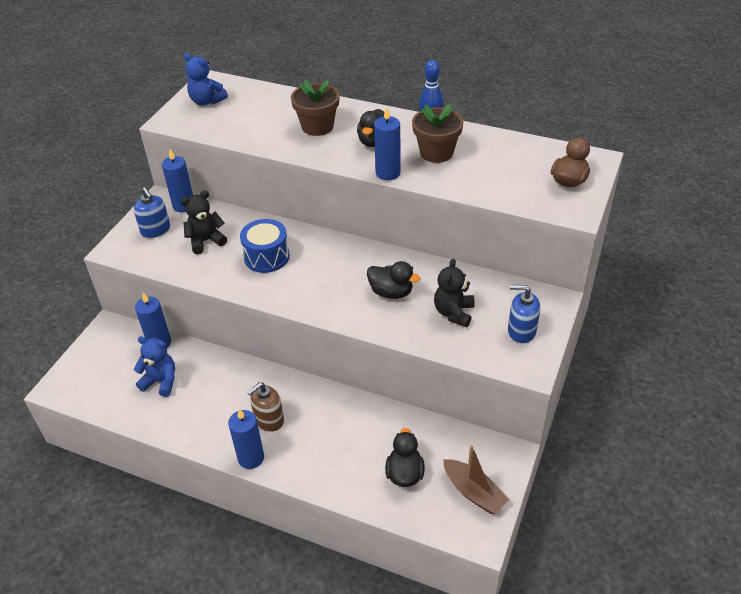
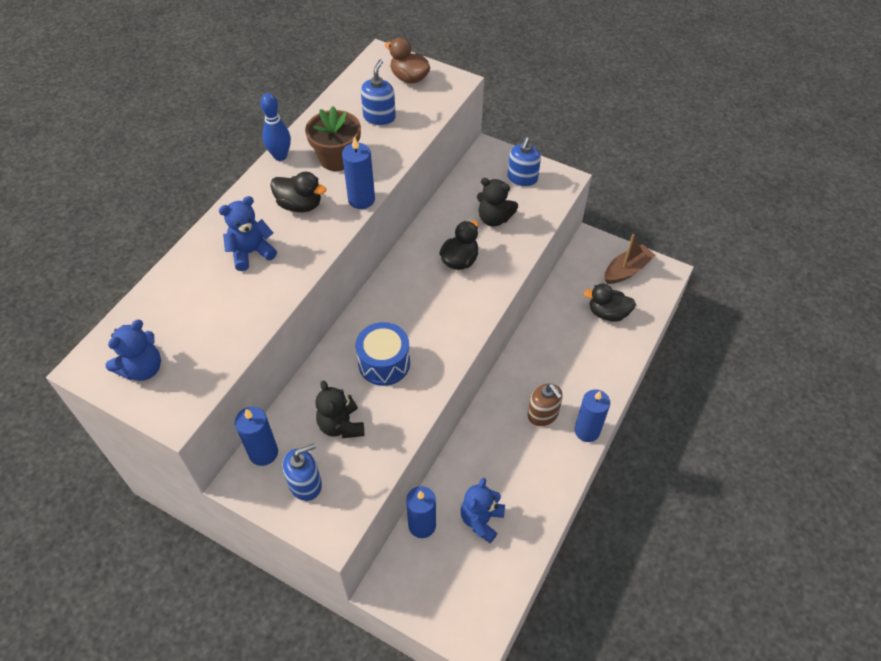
camera: 85 degrees left, 10 degrees up
brown flower pot [291,80,340,136] -> blue teddy bear [219,196,277,271]
none -> blue soap dispenser [361,59,396,126]

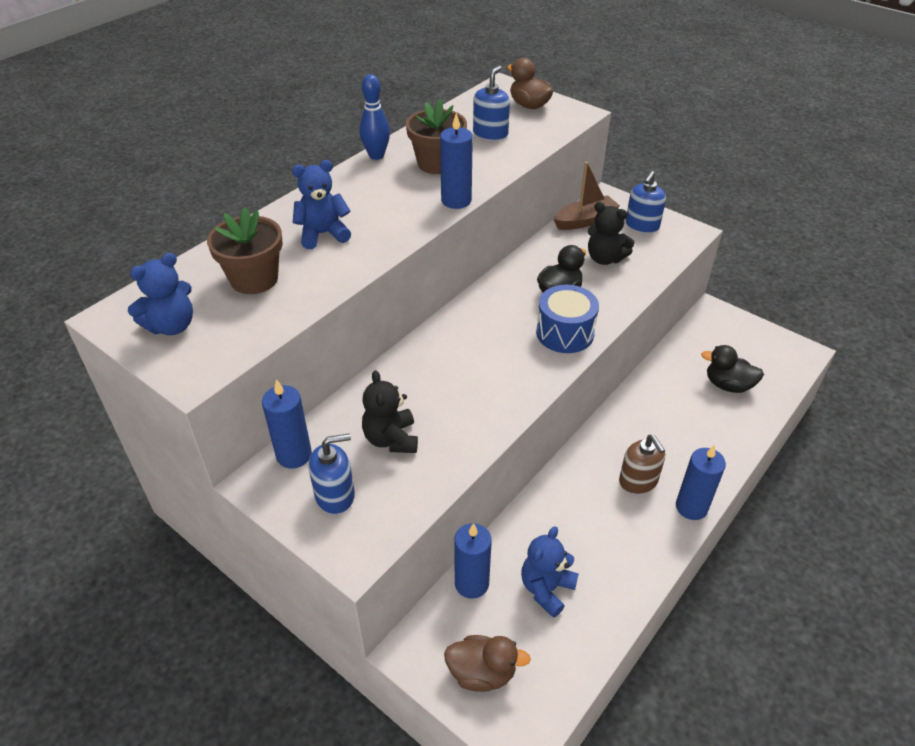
camera: 10 degrees right, 10 degrees down
black duck [270,172,326,212] -> none
blue drum [356,322,410,386] -> blue drum moved to [536,285,599,353]
brown boat [604,234,655,284] -> brown boat moved to [553,162,620,230]
none -> brown flower pot [207,207,283,294]
none -> brown duck [444,635,531,692]

